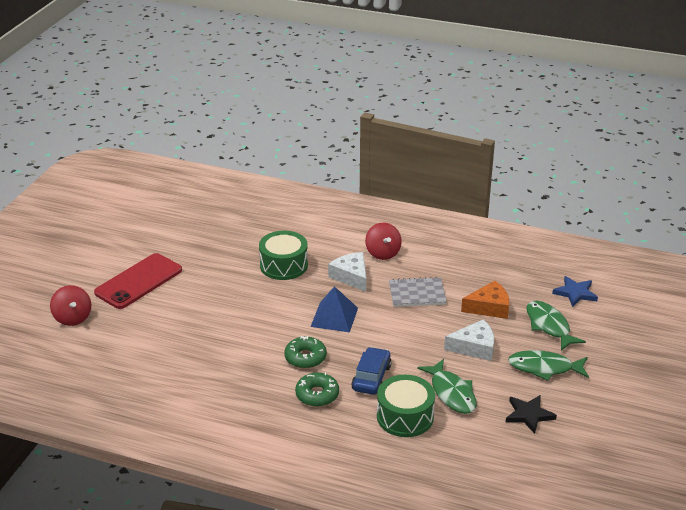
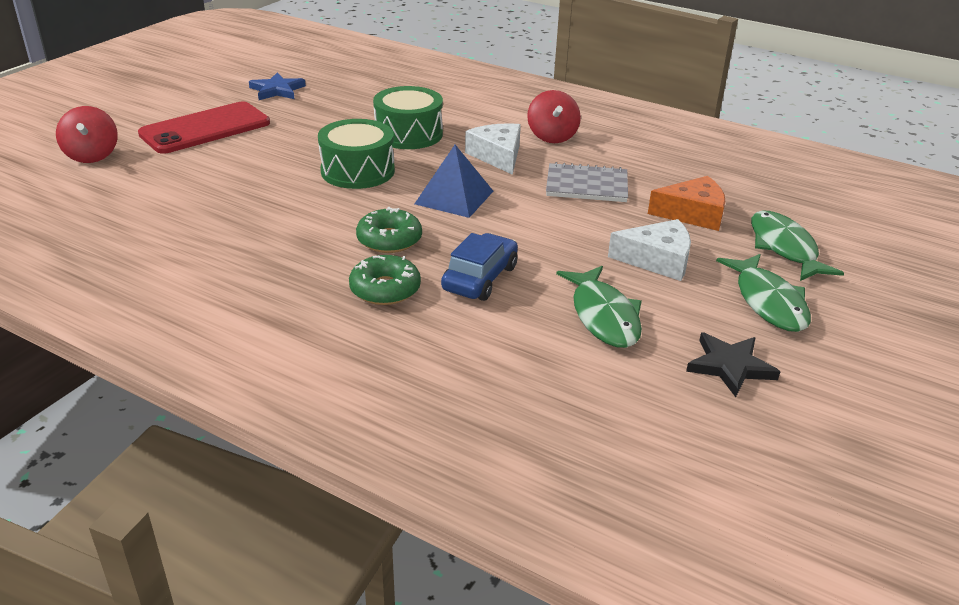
camera: 10 degrees right, 0 degrees up
green drum [377,374,435,437] -> green drum moved to [318,119,395,189]
green fish [508,350,589,381] -> green fish turned 120 degrees counterclockwise [716,254,811,332]
blue star [552,276,598,307] -> blue star moved to [249,73,306,100]

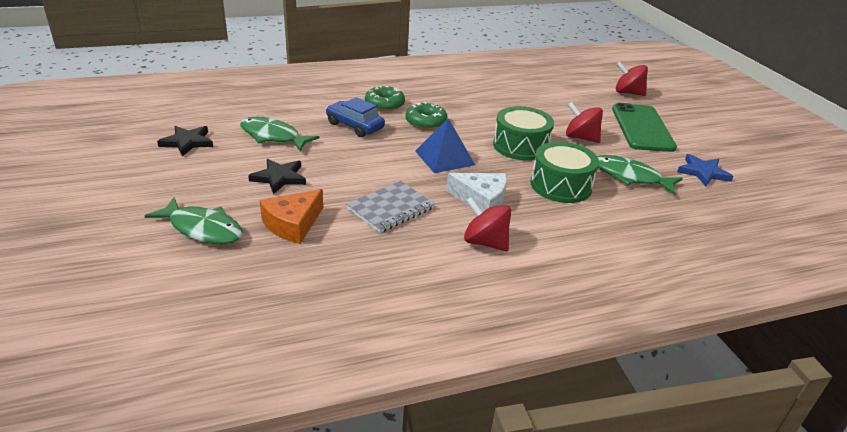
camera: 130 degrees right, 0 degrees up
red phone [138,101,270,154] -> green phone [612,103,677,152]
blue car [441,233,518,301] -> blue car turned 150 degrees clockwise [326,97,385,137]
white cheese [608,219,691,281] -> black star [248,159,306,194]
green fish [716,254,811,332] -> green fish moved to [597,155,683,195]
none -> red spinning top [566,102,603,143]

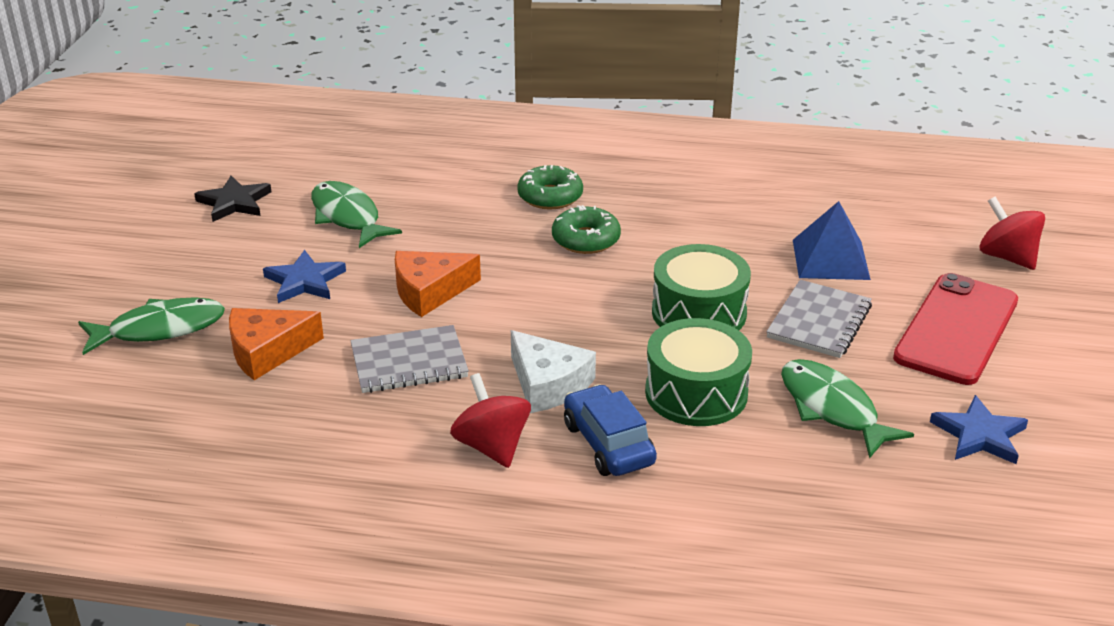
camera: 30 degrees right, 0 degrees up
green fish [145,197,243,244] -> green fish turned 75 degrees counterclockwise [78,297,225,355]
black star [248,159,306,194] -> blue star [263,250,346,303]
blue car [326,97,385,137] -> blue car moved to [564,384,657,476]
blue pyramid [415,118,475,173] -> blue pyramid moved to [793,201,871,280]
red spinning top [566,102,603,143] -> grey notebook [766,280,872,358]
green phone [612,103,677,152] -> red phone [893,273,1018,385]
none -> orange cheese [395,251,481,317]

